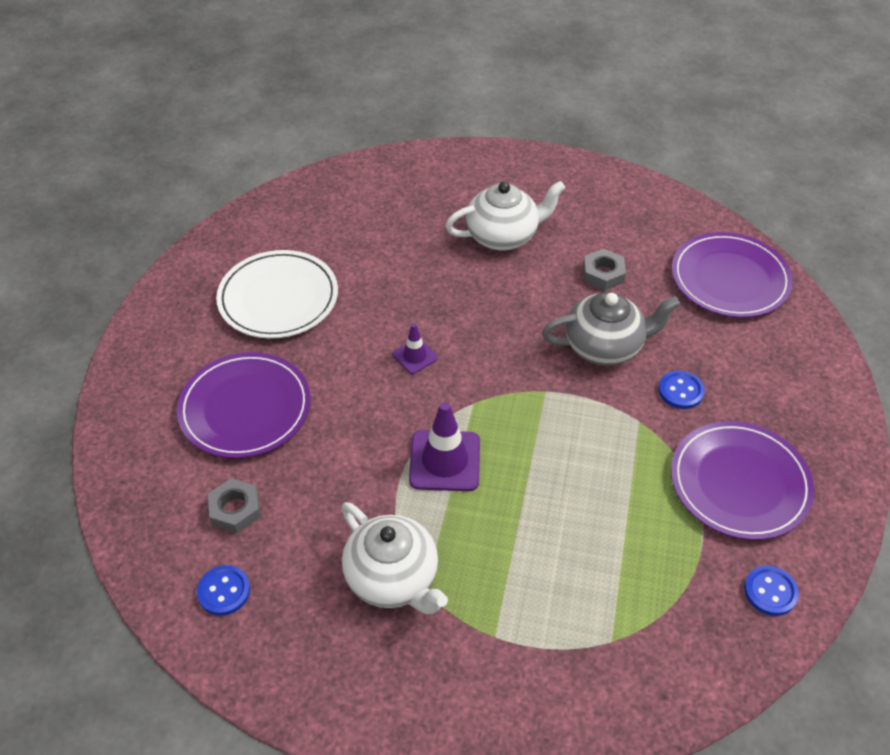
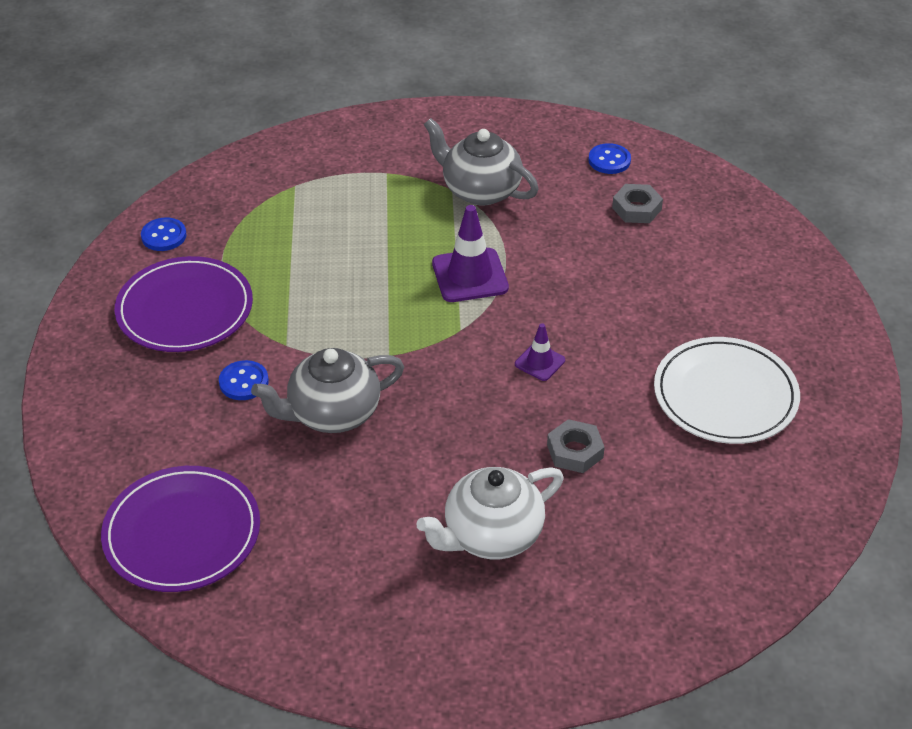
camera: 165 degrees right, 5 degrees down
purple plate [177,352,311,458] -> none
white teapot [341,502,448,614] -> grey teapot [424,118,539,206]
grey nut [583,249,626,290] -> grey nut moved to [547,419,605,473]

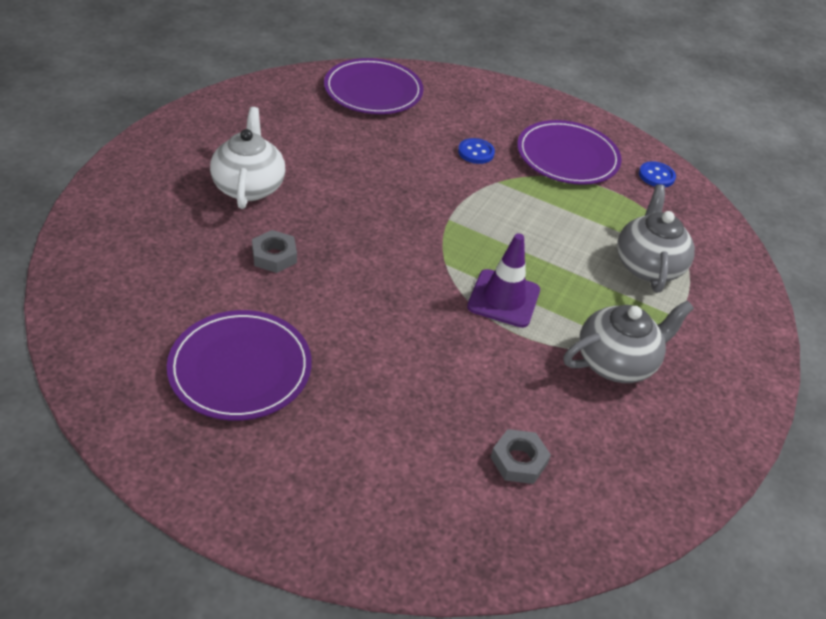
camera: 115 degrees right, 0 degrees up
grey teapot [251,348,404,433] -> grey teapot moved to [617,184,695,293]
purple traffic cone [515,323,565,381] -> none
blue button [589,143,631,174] -> none
white plate [654,337,800,444] -> purple plate [167,310,312,421]

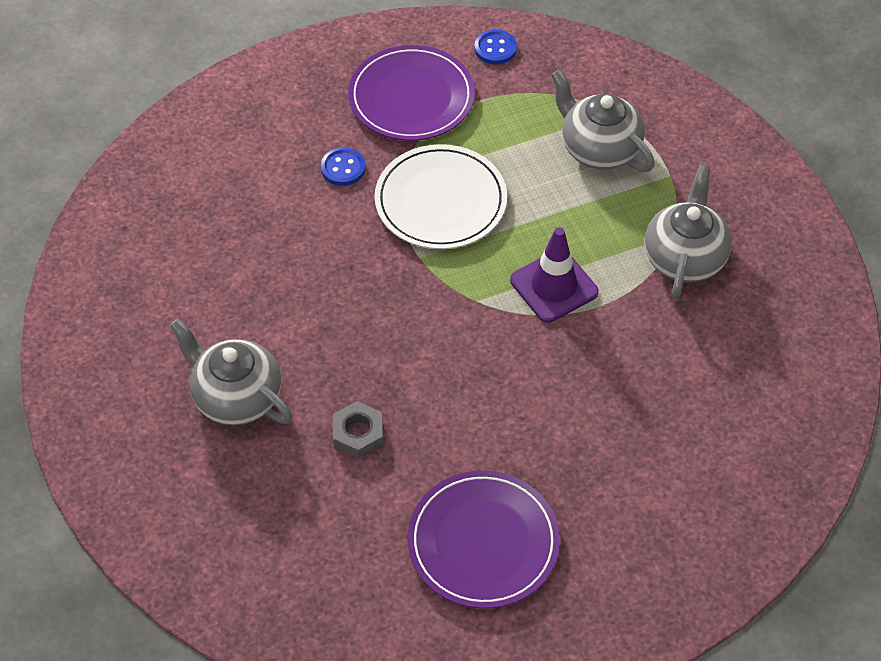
camera: 45 degrees left, 10 degrees up
white teapot [210,107,285,209] -> grey teapot [170,319,292,425]
purple plate [324,58,424,114] -> none
grey nut [490,429,551,484] -> none
none -> white plate [375,144,507,249]

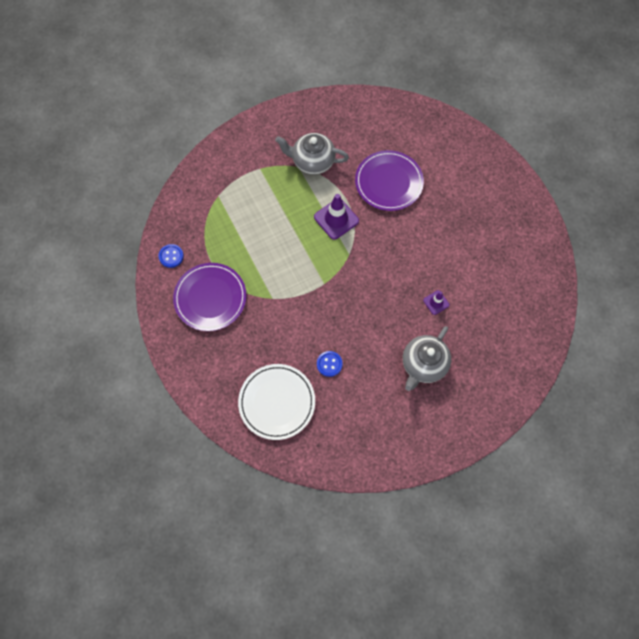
camera: 95 degrees left, 15 degrees up
blue button [321,148,366,186] -> blue button moved to [317,351,343,377]
grey nut [333,401,383,458] -> purple traffic cone [423,290,450,315]
white plate [375,144,507,249] -> white plate moved to [238,364,315,440]
purple plate [408,471,560,609] -> purple plate moved to [355,150,424,211]
grey teapot [551,70,655,172] -> none

